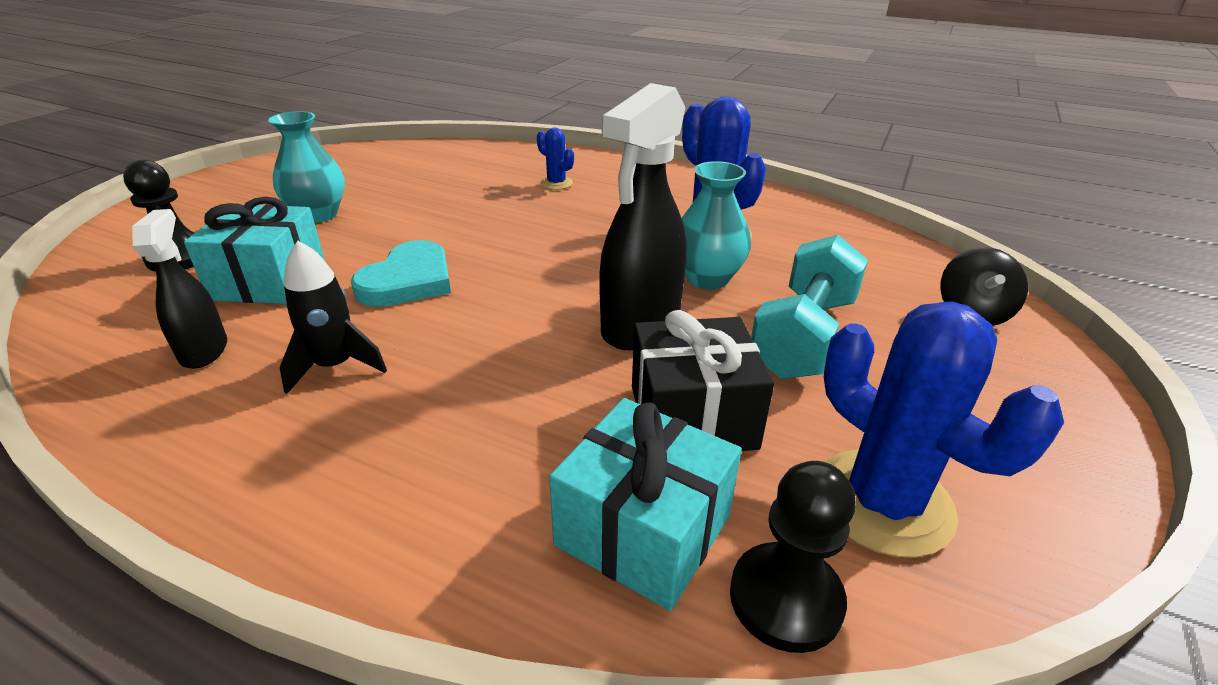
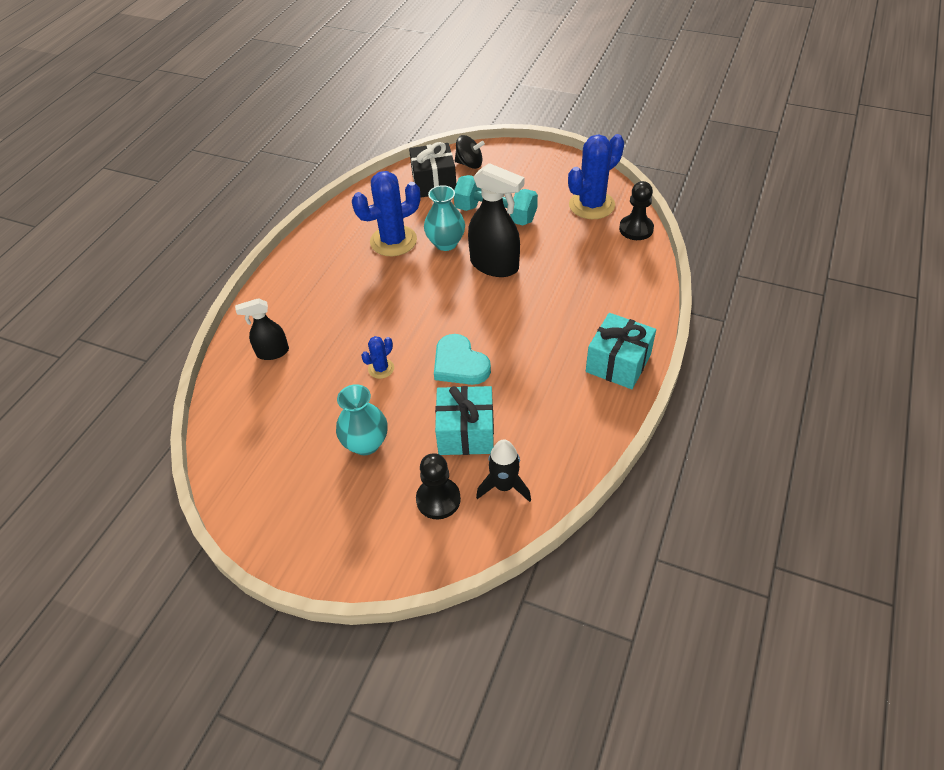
camera: 90 degrees left, 15 degrees up
black spray bottle [132,209,227,369] -> black spray bottle moved to [235,298,289,360]
black rocket [280,241,387,394] -> black rocket moved to [476,439,531,502]
turquoise heart [351,240,451,307] -> turquoise heart turned 150 degrees counterclockwise [434,334,491,385]
blue cactus [537,128,574,190] -> blue cactus moved to [361,336,394,379]
turquoise gift [549,398,742,611] -> turquoise gift moved to [586,313,656,389]
black gift [632,310,774,451] -> black gift moved to [409,142,456,198]

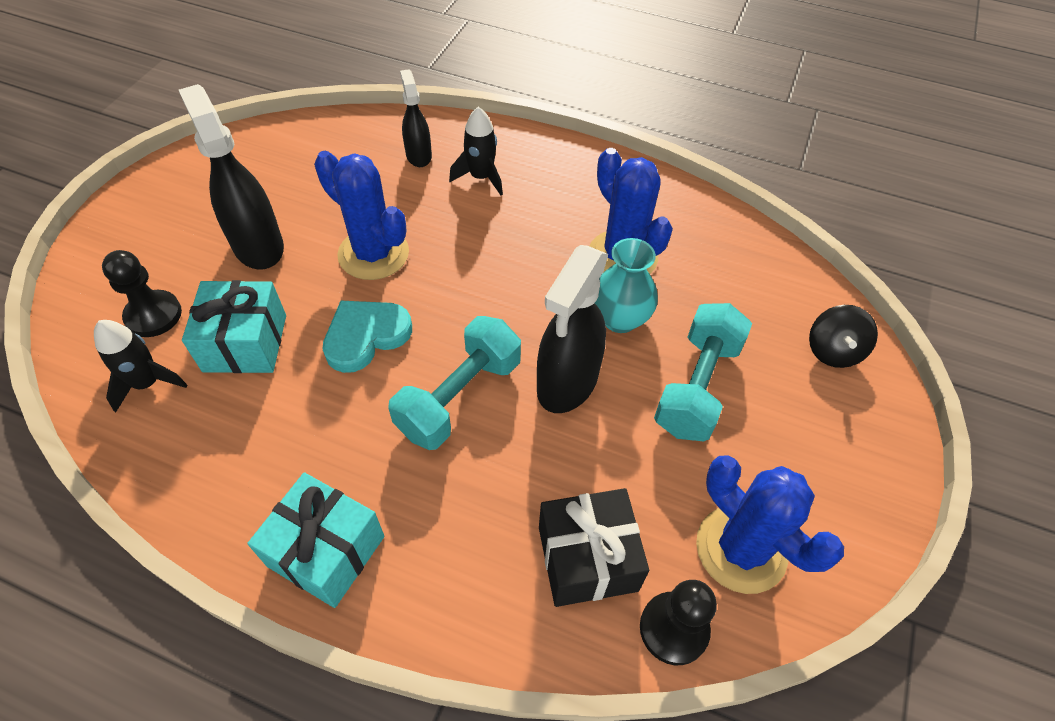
camera: 85 degrees right, 5 degrees up
turquoise vase [336,384,388,455] -> black spray bottle [179,84,284,269]
blue cactus [361,336,394,379] -> blue cactus [314,151,409,280], size x2.08
black gift [409,142,456,198] -> black gift moved to [539,488,649,607]
none -> turquoise dumbbell [388,316,521,450]
none -> black rocket [449,107,503,195]

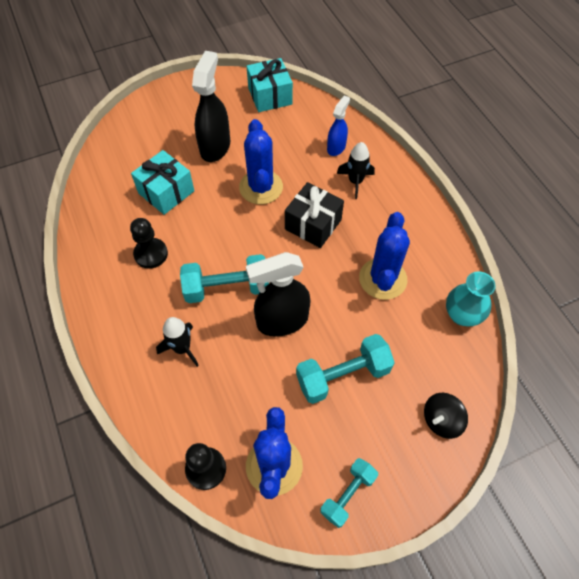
camera: 45 degrees right, 5 degrees up
black rocket [94,320,187,412] -> black rocket moved to [156,317,199,367]
black pawn [102,250,182,337] -> black pawn moved to [130,218,168,269]
turquoise gift [247,472,384,608] -> turquoise gift moved to [247,58,293,112]
turquoise heart [323,301,412,373] -> none
black spray bottle [400,69,432,167] -> blue spray bottle [327,95,350,156]
black gift [539,488,649,607] -> black gift moved to [285,182,344,248]
turquoise vase [595,238,658,333] -> turquoise vase moved to [446,272,496,326]
none -> turquoise dumbbell [320,458,378,528]

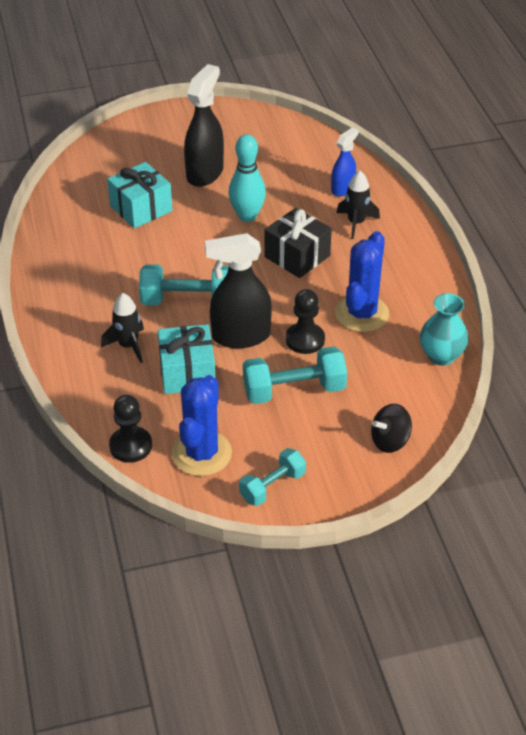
camera: 10 degrees right, 15 degrees down
black pawn [130,218,168,269] -> black pawn moved to [286,289,325,354]
blue cactus [239,119,283,204] -> turquoise bowling pin [229,134,266,222]
turquoise gift [247,58,293,112] -> turquoise gift moved to [158,324,215,394]

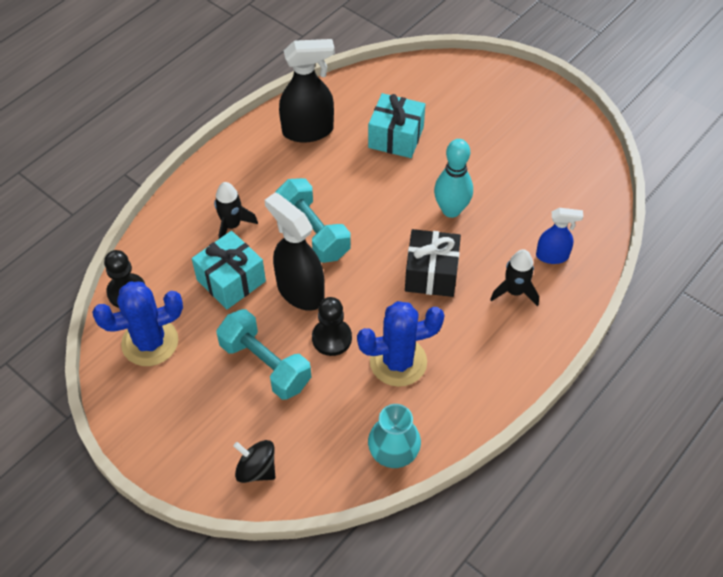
camera: 55 degrees right, 10 degrees up
black spray bottle [184,64,224,187] -> black spray bottle moved to [279,39,335,143]
turquoise dumbbell [239,448,306,506] -> none

